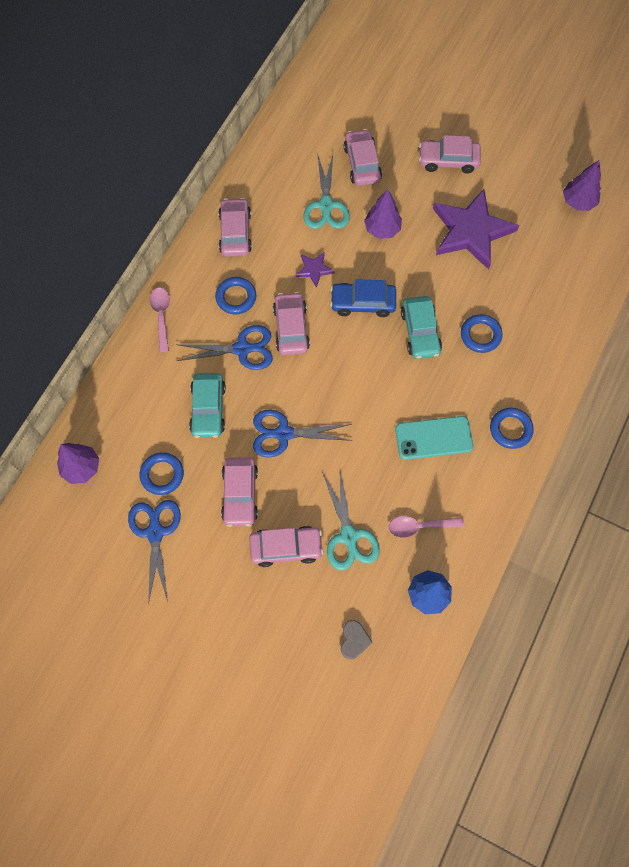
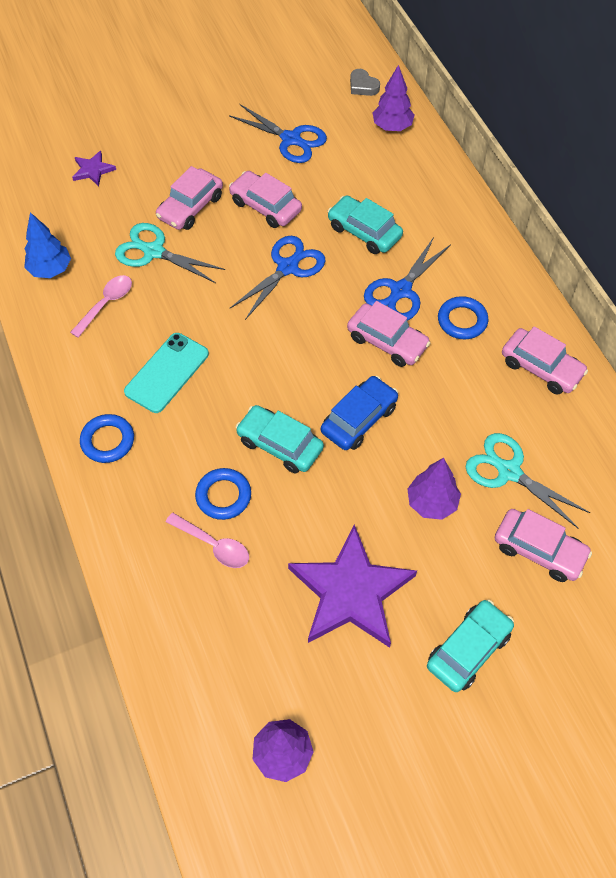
camera: 130 degrees right, 10 degrees down
blue ring [139,452,184,495] -> none
pink spoon [150,288,170,352] -> pink spoon moved to [166,513,249,568]
purple star [295,252,335,288] -> purple star moved to [72,151,116,186]
grey heart [341,620,373,659] -> grey heart moved to [350,69,380,96]
pink car [419,135,481,174] -> turquoise car [427,600,514,692]

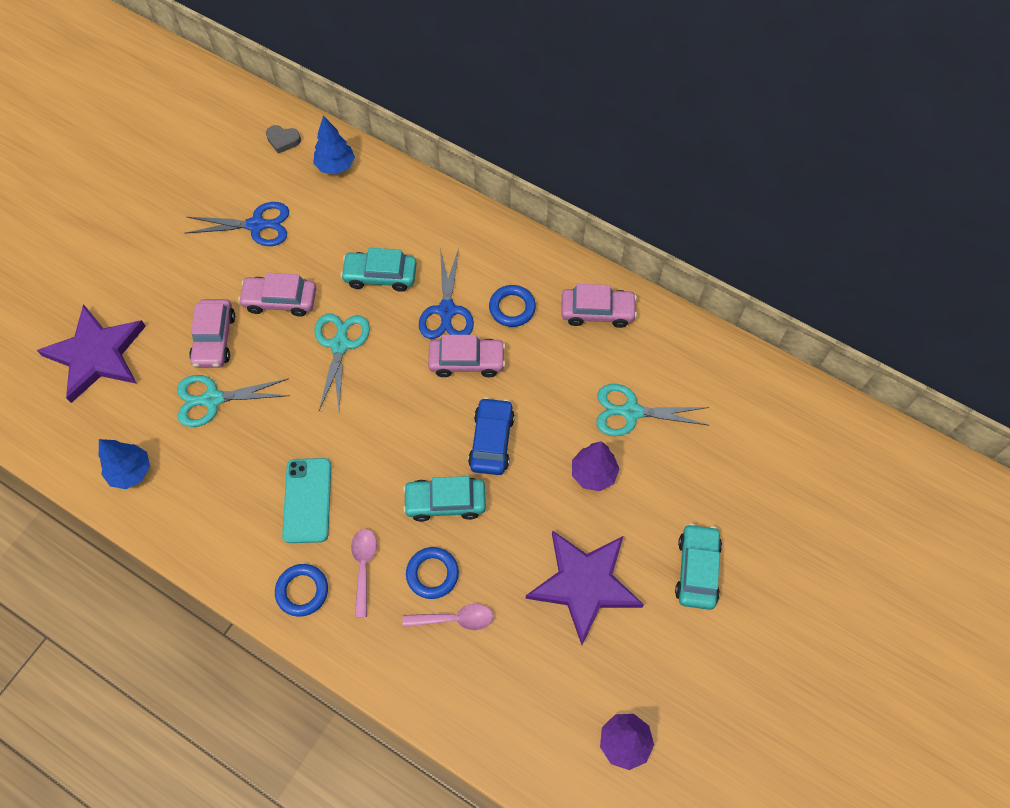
camera: 35 degrees left, 5 degrees up
pink spoon [70,275,132,338] -> pink spoon moved to [351,529,377,617]
purple star [72,151,116,186] -> purple star [36,304,146,403], size x2.27
blue scissors [230,236,325,320] -> turquoise scissors [315,313,370,410]
purple tree [373,65,415,131] -> blue tree [313,116,355,174]
pink car [495,509,592,582] -> none

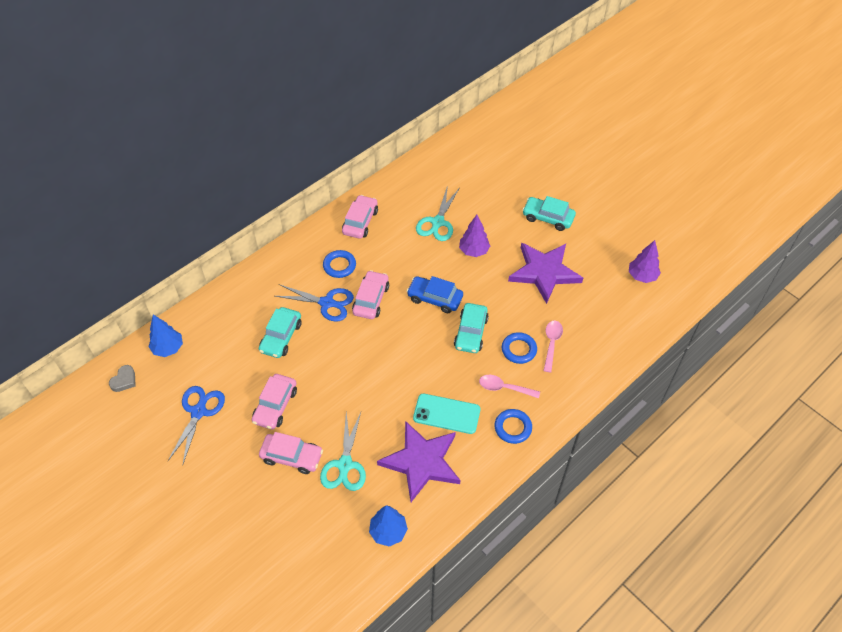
camera: 75 degrees left, 10 degrees down
purple star [36,304,146,403] -> purple star moved to [377,421,460,502]
turquoise scissors [315,313,370,410] -> none

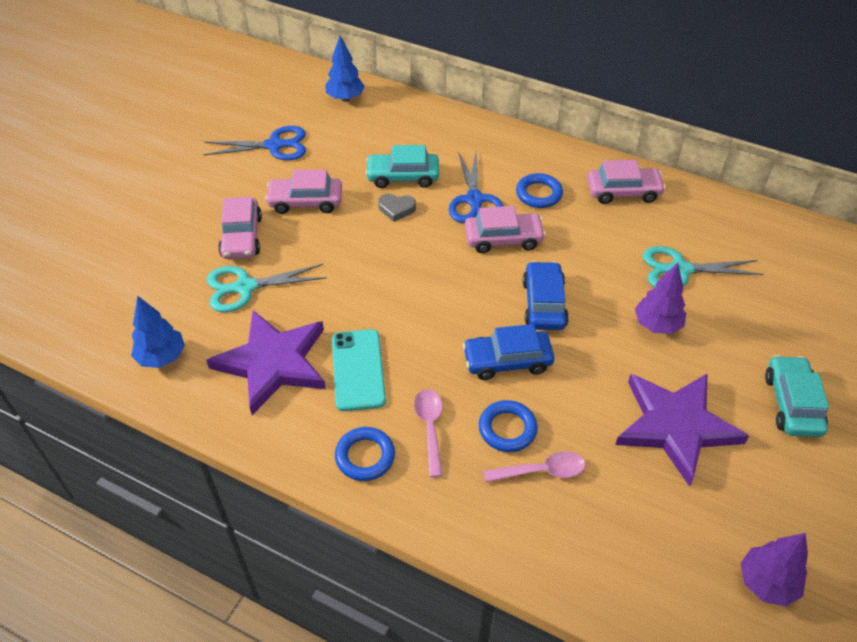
camera: 70 degrees right, 5 degrees down
grey heart [109,365,136,392] -> grey heart moved to [378,194,416,222]
turquoise car [454,303,489,353] -> blue car [463,324,554,380]

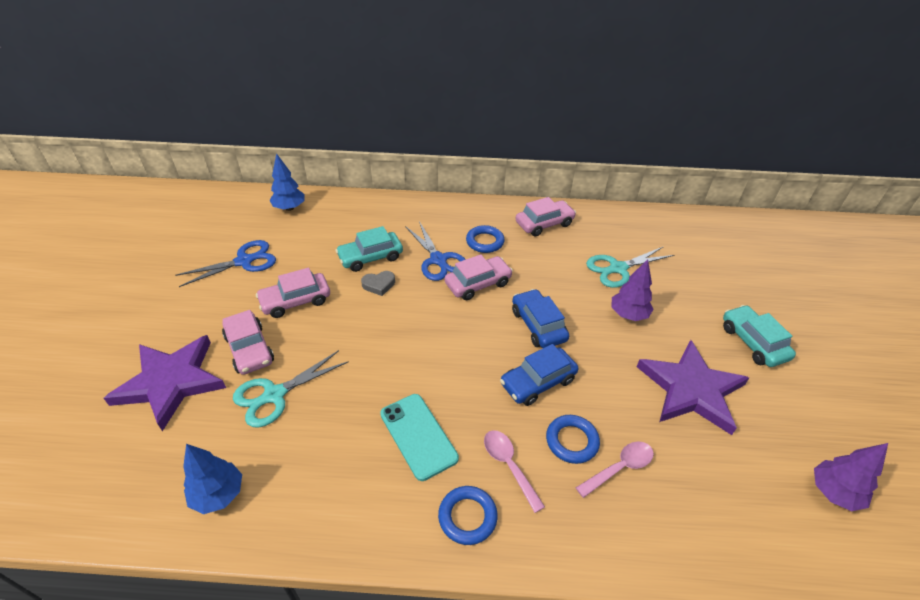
camera: 25 degrees left, 5 degrees down
purple star [206,310,326,415] -> purple star moved to [104,335,226,431]

